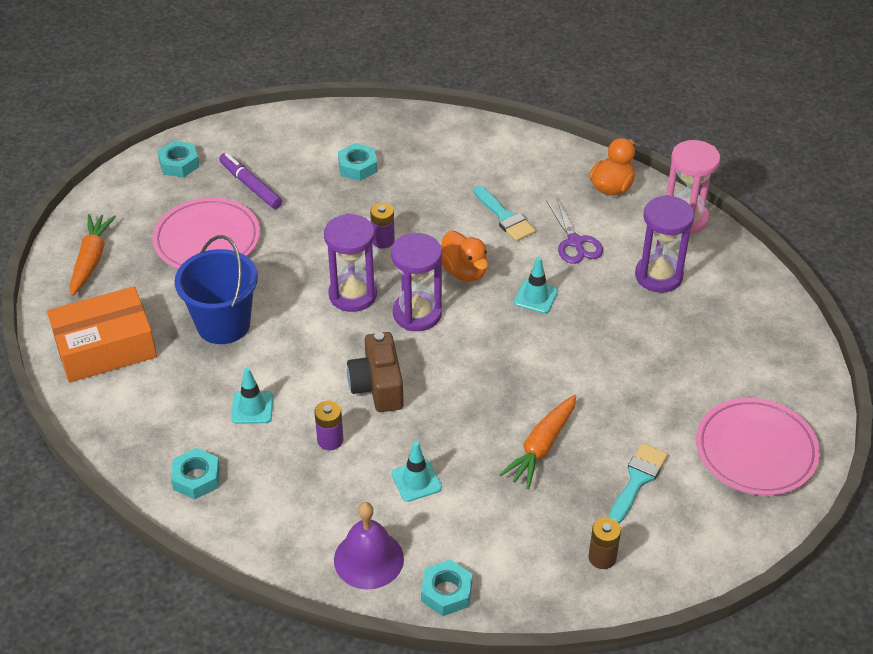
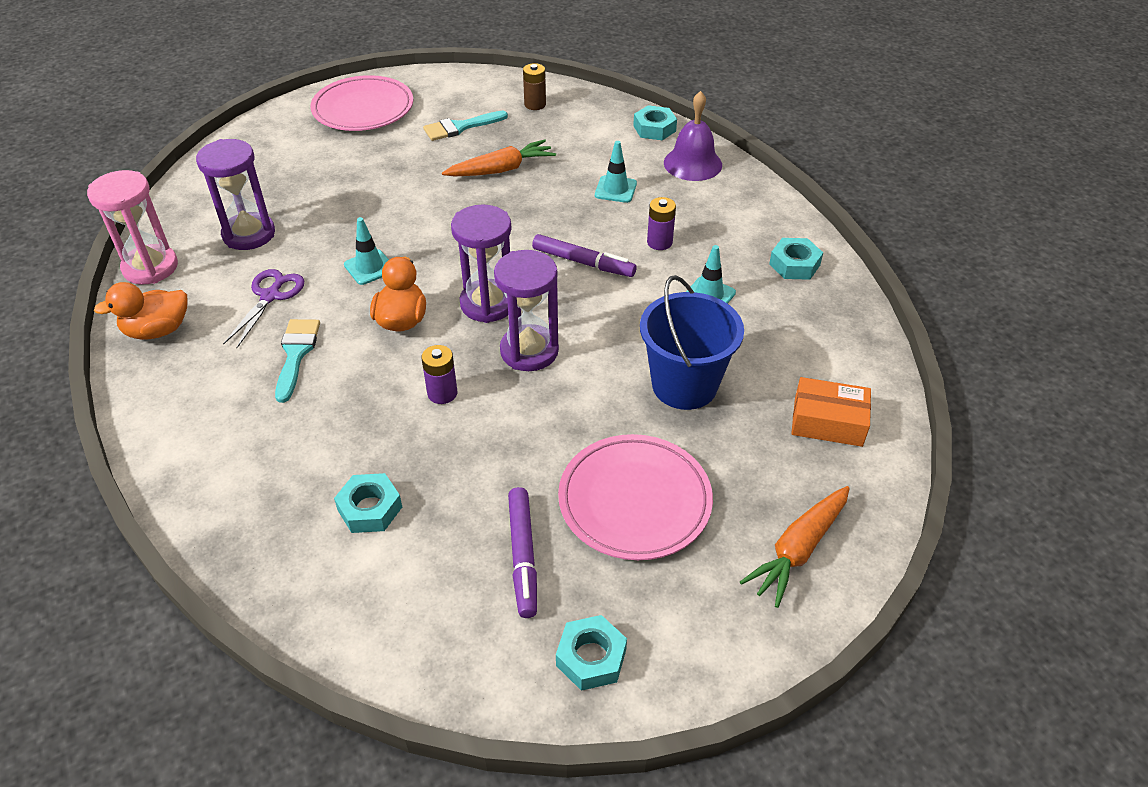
camera: 145 degrees left, 0 degrees up
orange box [47,286,157,383] -> orange box [791,377,871,447], size x0.63
brown camera [347,332,404,412] -> purple marker [532,234,636,277]

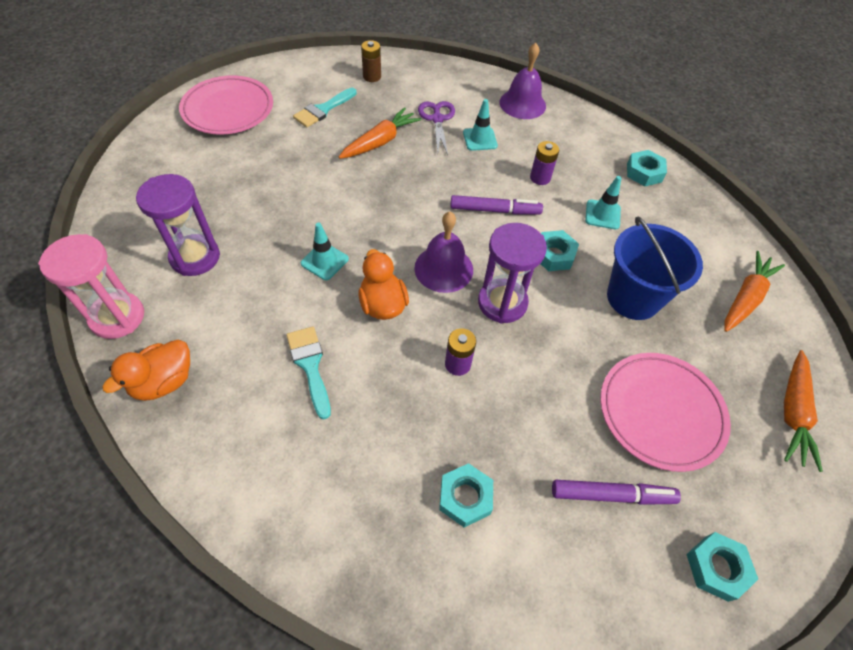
camera: 25 degrees left, 10 degrees up
purple scissors [223,269,304,348] -> purple scissors moved to [418,101,455,155]
purple hourglass [451,204,512,323] -> purple bell [414,212,473,293]
purple marker [508,487,537,618] -> purple marker turned 60 degrees counterclockwise [552,480,681,505]
turquoise nut [633,105,677,140] -> turquoise nut moved to [541,230,579,271]
orange box [791,377,871,447] -> orange carrot [724,251,785,332]

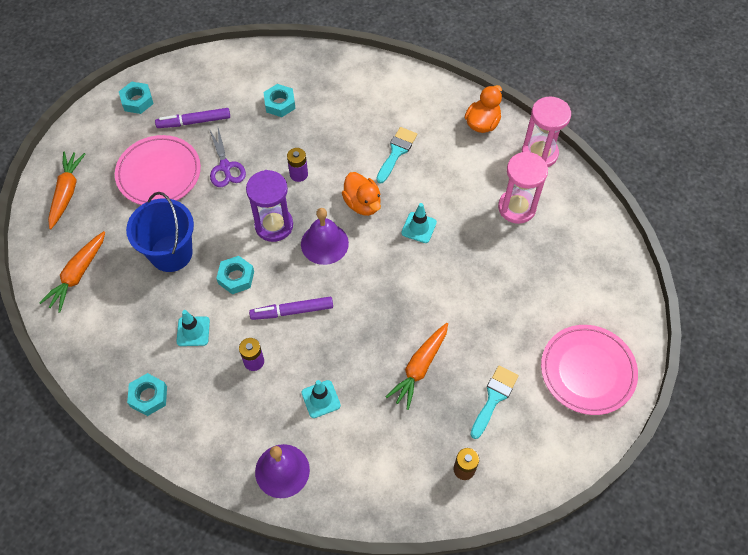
camera: 170 degrees right, 5 degrees up
purple hourglass [136,174,220,276] -> pink hourglass [498,151,548,224]
turquoise brush [286,327,331,420] -> turquoise brush turned 120 degrees counterclockwise [376,127,417,184]
purple scissors [418,101,455,155] -> purple scissors moved to [210,128,246,187]

